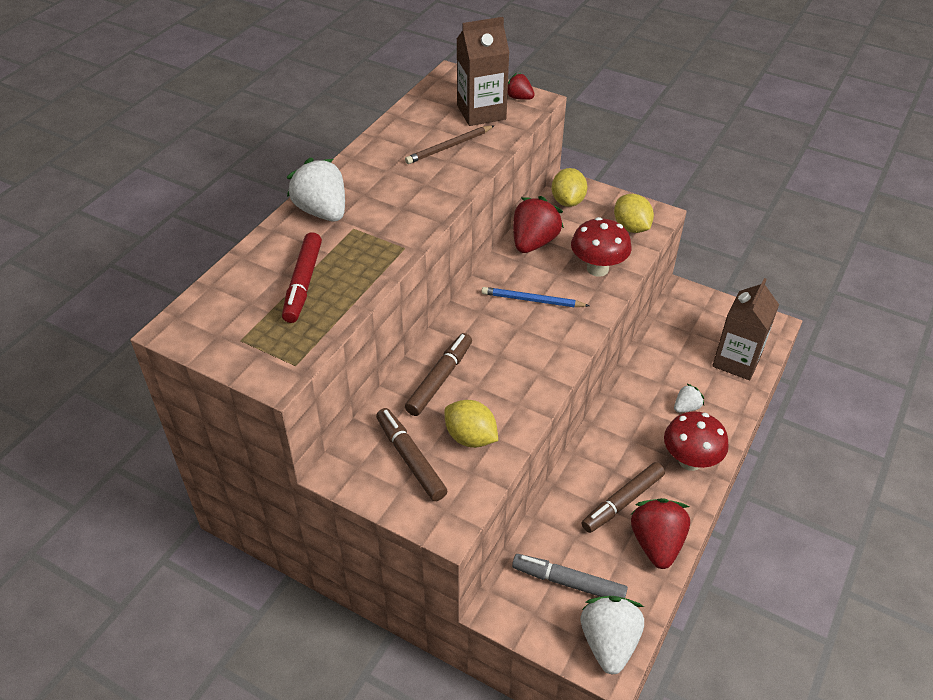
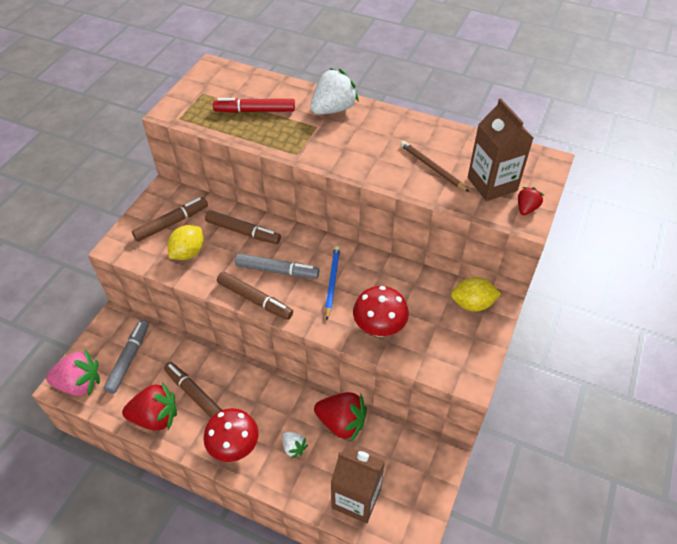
camera: 85 degrees right, 5 degrees up
red strawberry [513,196,564,253] -> red strawberry moved to [314,392,367,441]
white strawberry [581,596,644,675] -> pink strawberry [46,350,100,396]
yellow lemon [614,194,654,233] -> none
none -> brown marker [217,272,293,320]
none -> grey marker [235,254,319,279]

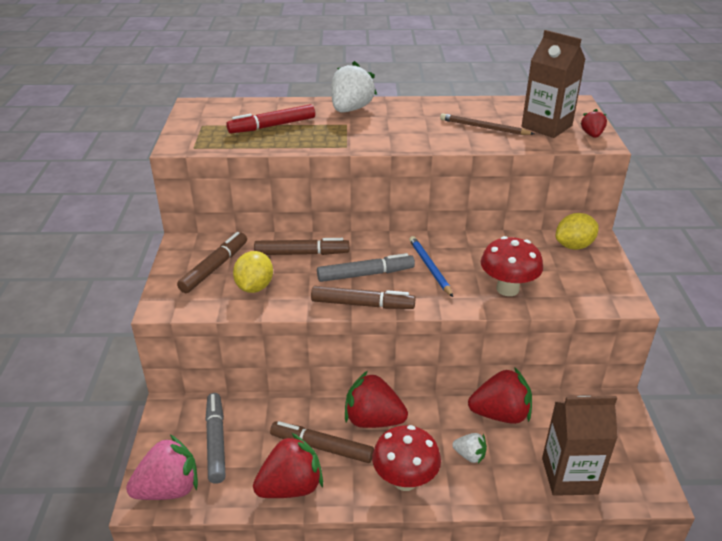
camera: 25 degrees left, 15 degrees down
none -> red strawberry [345,371,408,428]

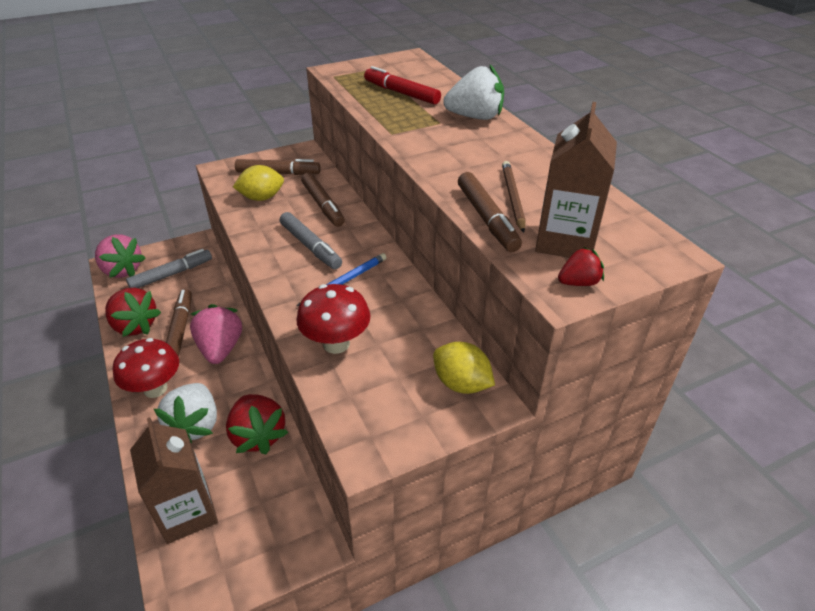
camera: 65 degrees right, 5 degrees up
brown marker [311,286,416,309] -> brown marker moved to [458,172,522,252]
red strawberry [345,371,408,428] -> pink strawberry [190,304,243,364]
white strawberry [452,433,487,464] -> white strawberry [154,383,217,444], size x1.93

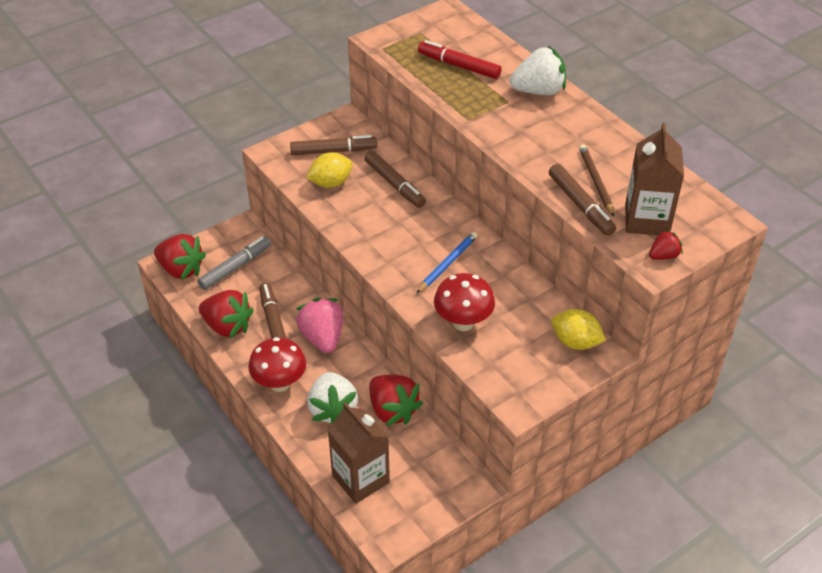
camera: 10 degrees left, 5 degrees up
pink strawberry [95,234,146,278] -> red strawberry [154,234,206,280]
grey marker [280,212,342,269] -> none

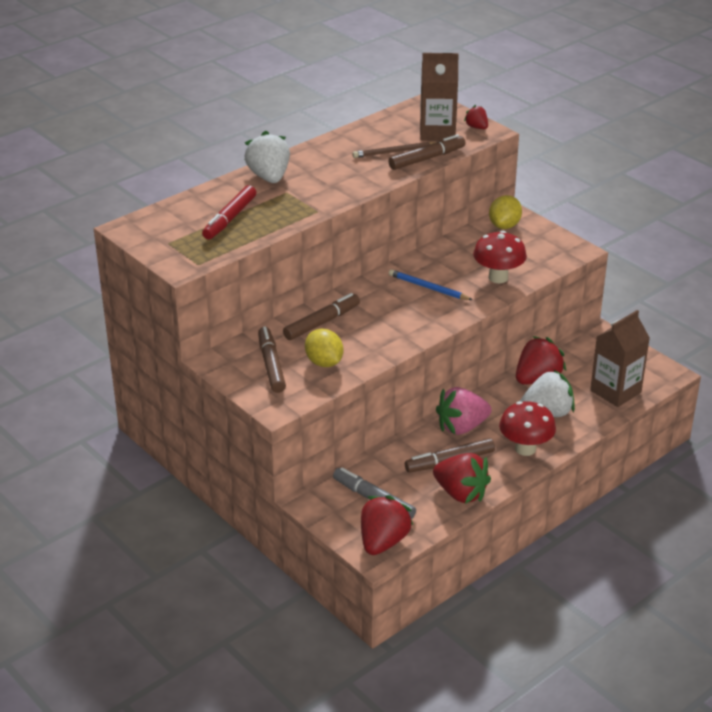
camera: 95 degrees left, 10 degrees down
red strawberry [199,290,253,339] -> red strawberry turned 105 degrees clockwise [433,453,491,504]

